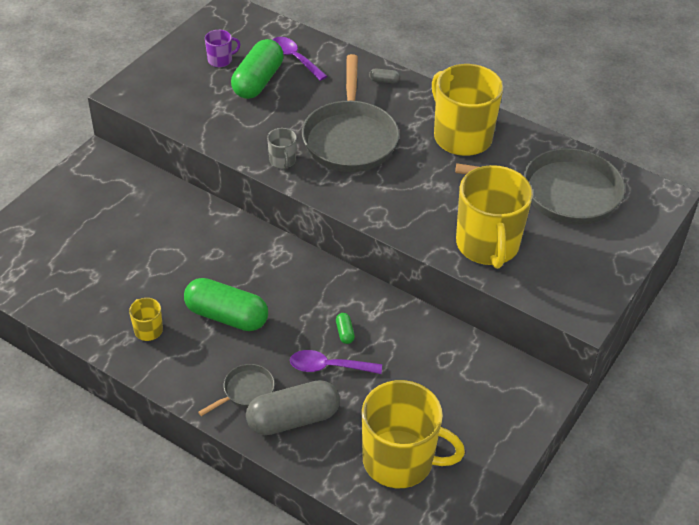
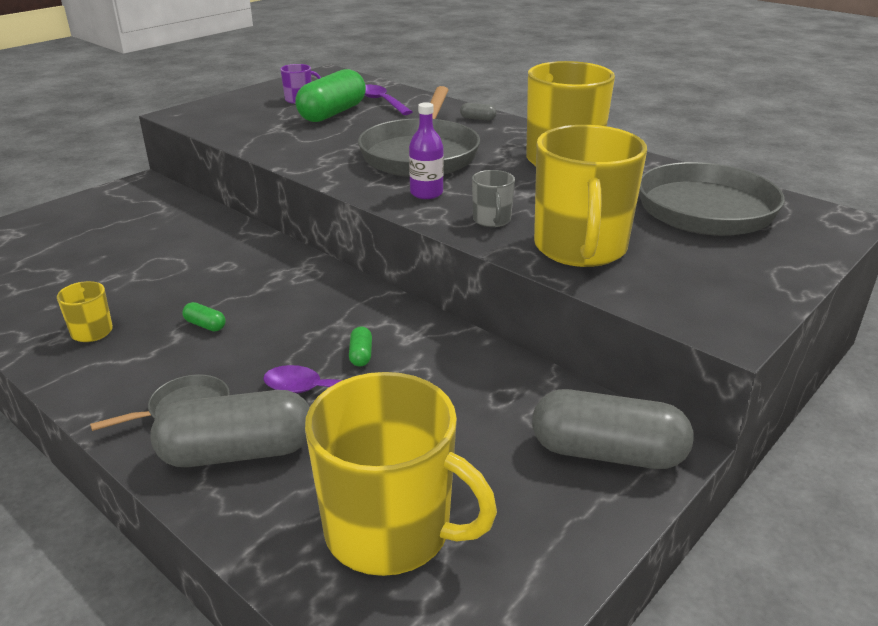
camera: 10 degrees right, 15 degrees down
green capsule [184,278,268,331] -> green capsule [182,302,225,331], size x0.40
grey mug [267,128,297,169] -> grey mug moved to [472,170,515,227]
none -> purple bottle [409,102,444,199]
none -> grey capsule [532,389,694,469]

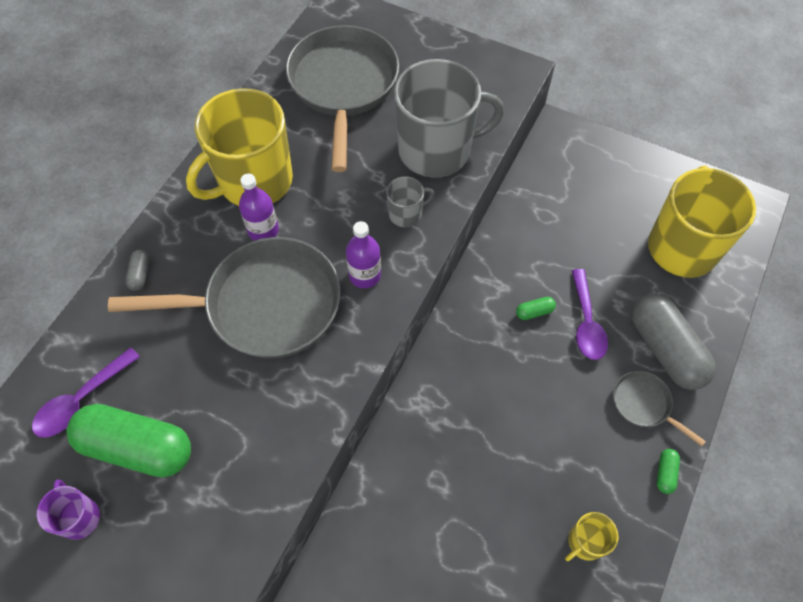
camera: 105 degrees left, 30 degrees up
green capsule [182,302,225,331] -> green capsule moved to [657,449,680,494]
grey capsule [532,389,694,469] -> none
yellow mug [534,125,647,267] -> grey mug [394,59,504,178]
none -> purple bottle [239,174,279,241]

